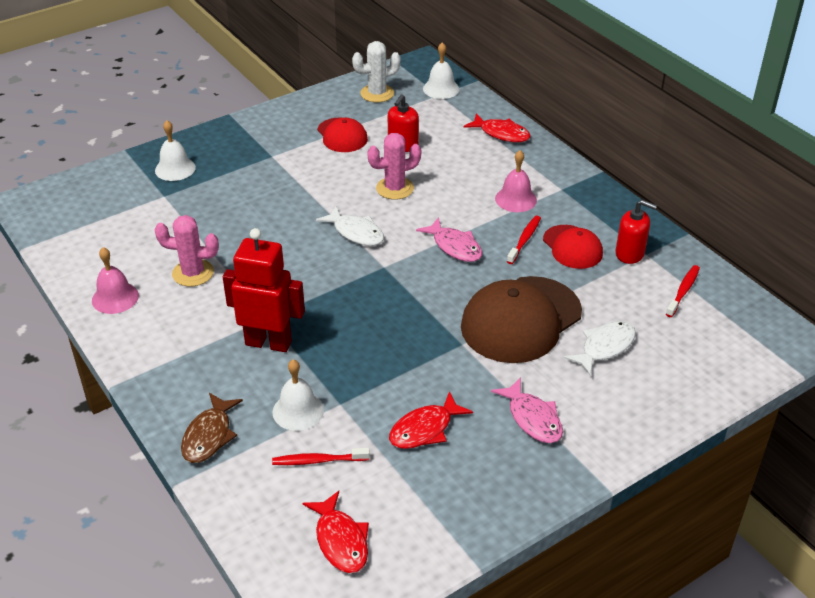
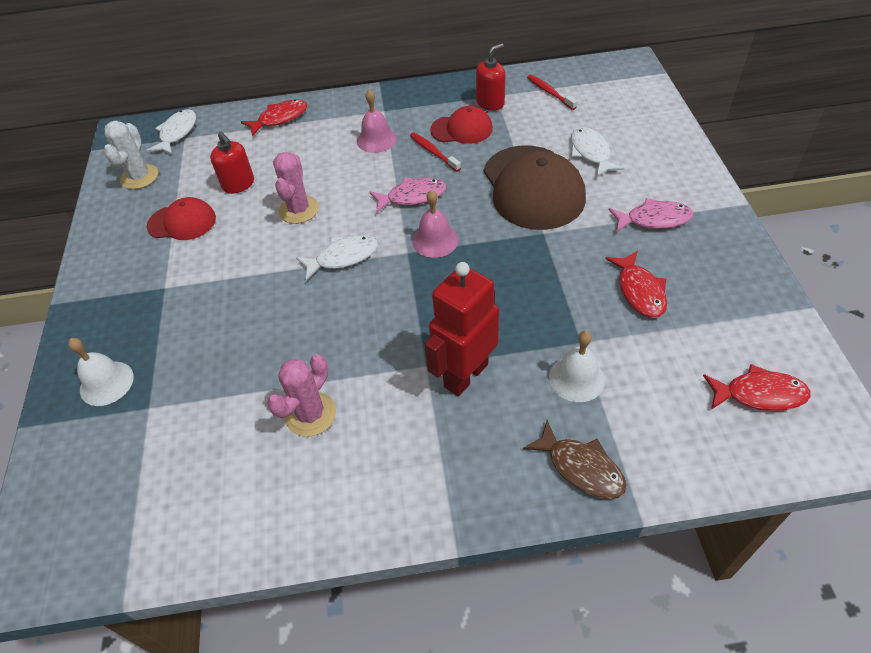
camera: 60 degrees left, 10 degrees up
pink bell [92,247,139,314] -> pink bell moved to [412,190,458,258]
red toothbrush [272,448,370,465] -> none
white bell [423,42,459,99] -> white fish [147,109,196,155]

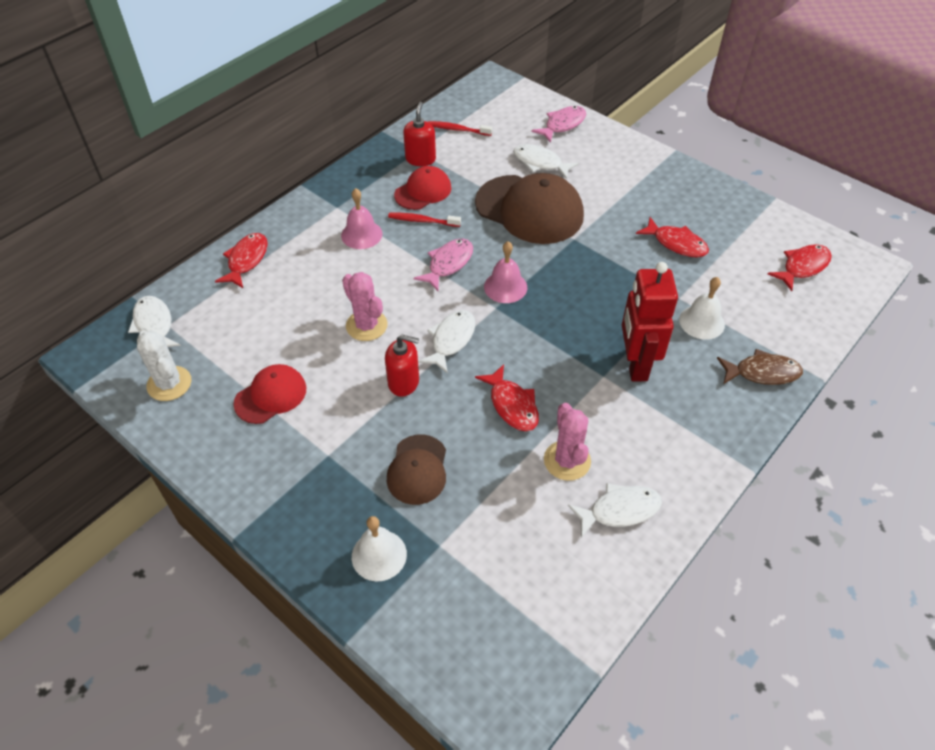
camera: 45 degrees left, 0 degrees up
red soap dispenser [210,131,254,194] -> red soap dispenser moved to [385,335,419,397]
pink fish [609,198,693,232] -> pink fish moved to [531,106,586,143]
none -> brown cap [387,434,446,505]
none -> red fish [475,364,539,431]
none -> white fish [568,483,662,538]

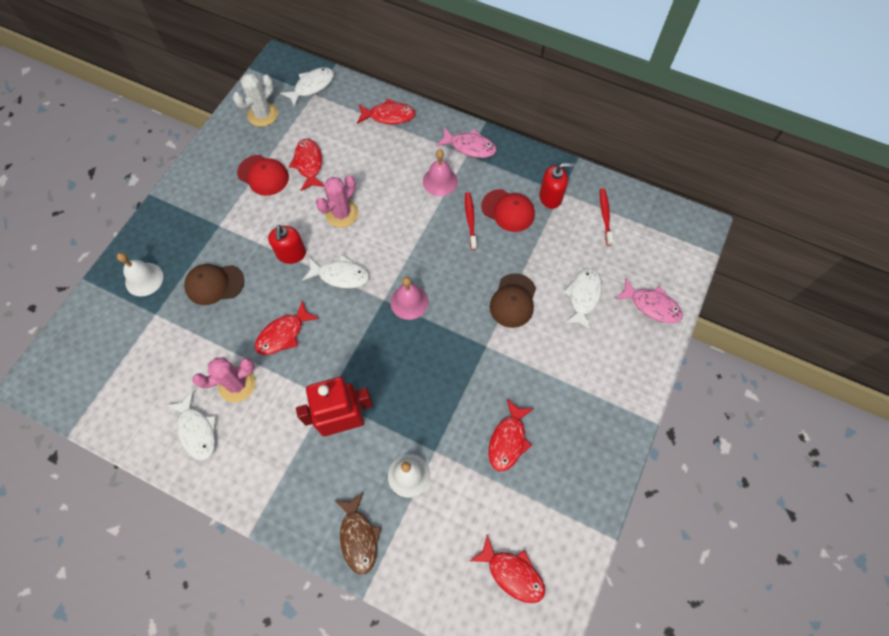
camera: 75 degrees right, 15 degrees up
pink fish [413,239,473,291] -> pink fish moved to [436,127,497,158]
brown cap [475,173,584,244] -> brown cap [490,273,536,328], size x0.55
none -> red fish [289,139,324,191]

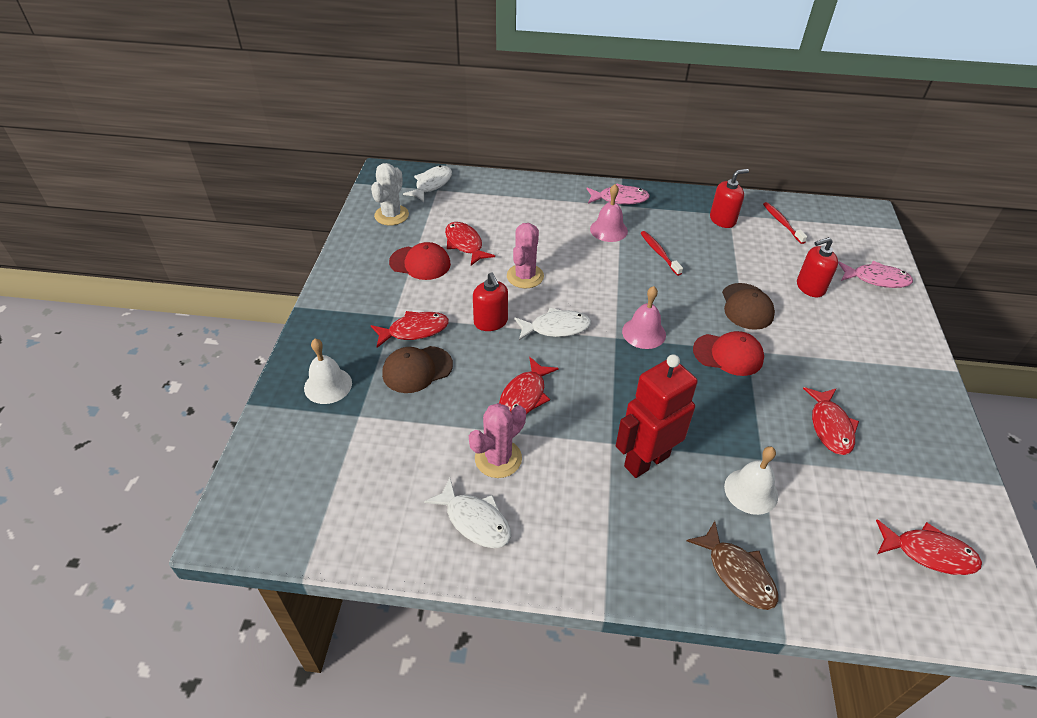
camera: 20 degrees left, 20 degrees down
red fish [357,98,416,124] -> red fish moved to [371,311,449,348]
red cap [481,189,535,232] -> red cap moved to [693,331,764,376]
white fish [563,268,602,330] -> red soap dispenser [797,237,838,297]

